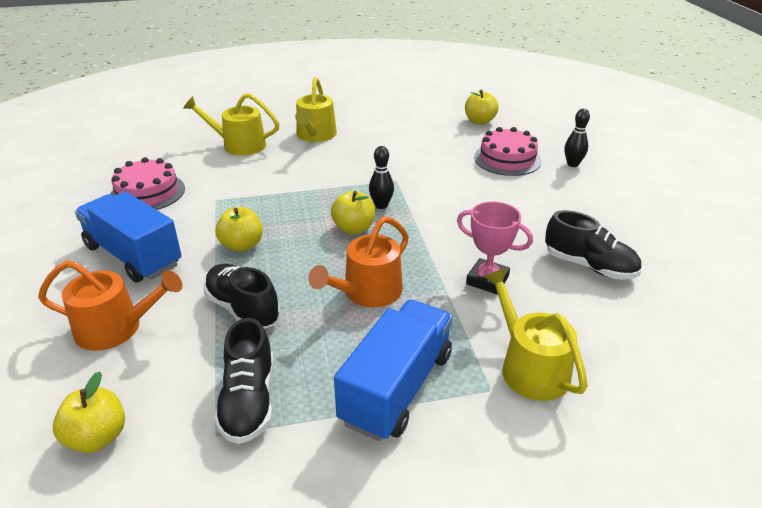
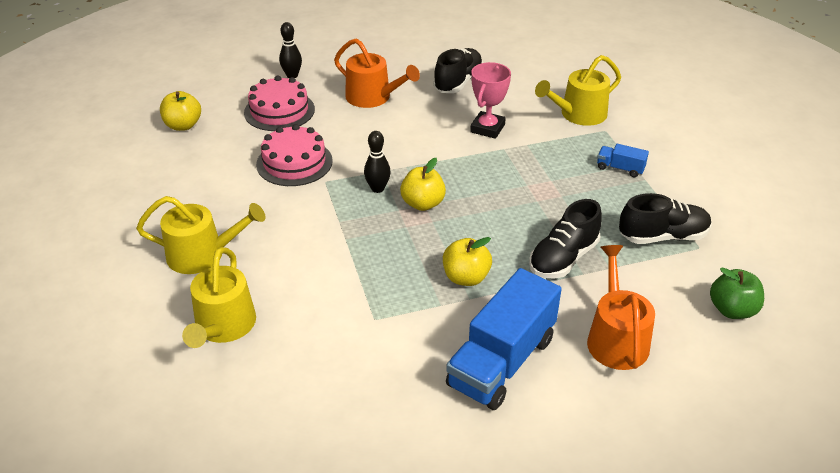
camera: 95 degrees left, 5 degrees up
yellow apple [53,371,125,453] -> green apple [710,267,764,319]
pink cake [110,157,185,210] -> pink cake moved to [256,124,333,186]
orange watering can [308,217,409,308] -> orange watering can moved to [334,38,420,108]
blue truck [334,300,453,441] -> blue truck [597,144,649,177], size x0.44

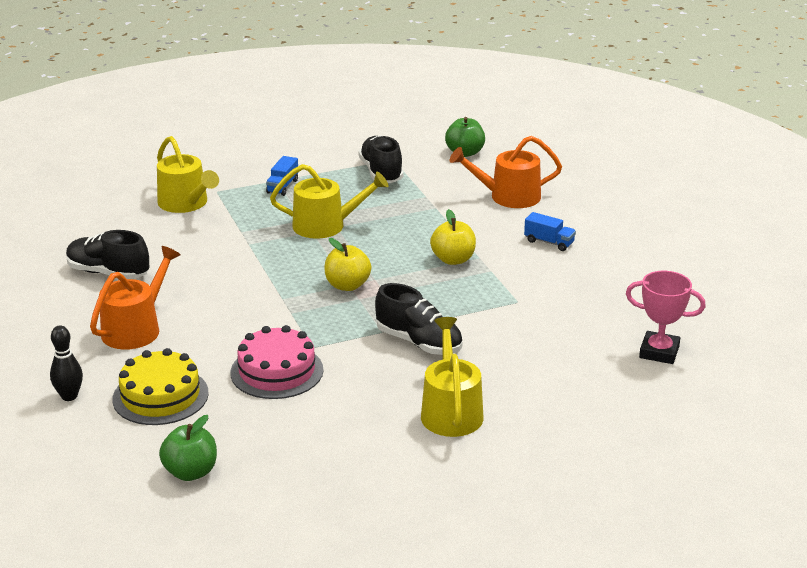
camera: 95 degrees left, 10 degrees down
yellow apple [160,91,201,131] -> green apple [159,415,217,481]
yellow watering can [182,247,256,348] -> yellow watering can moved to [270,164,388,239]
pink cake [244,75,315,131] -> yellow cake [112,348,209,425]
black bowling pin [364,131,391,193] -> none
blue truck [446,268,561,410] -> blue truck [524,212,576,251], size x0.44
pink trophy [470,62,511,139] -> pink trophy moved to [626,271,706,364]
black shoe [529,199,602,279] -> black shoe moved to [375,283,462,355]

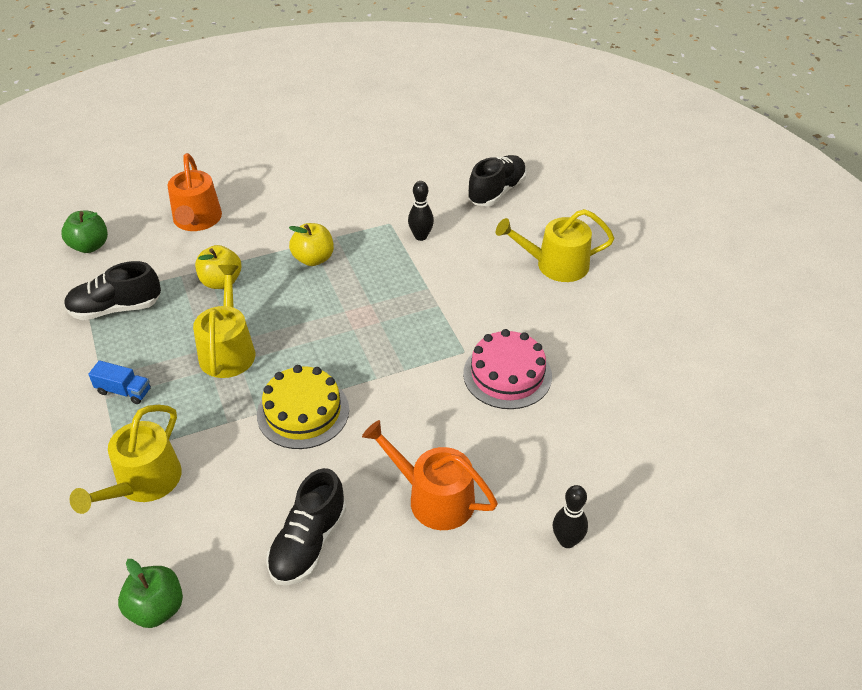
camera: 90 degrees left, 15 degrees up
yellow cake [112,348,209,425] -> yellow cake moved to [257,365,349,449]
yellow watering can [157,136,219,213] -> yellow watering can turned 150 degrees clockwise [70,405,182,514]
green apple [159,415,217,481] -> green apple moved to [118,559,183,628]
yellow apple [325,238,371,291] -> yellow apple moved to [195,245,241,289]
black shoe [375,283,462,355] -> black shoe moved to [468,155,527,206]
blue truck [524,212,576,251] -> none
pink trophy [626,271,706,364] -> none
none -> black bowling pin [408,181,434,241]

